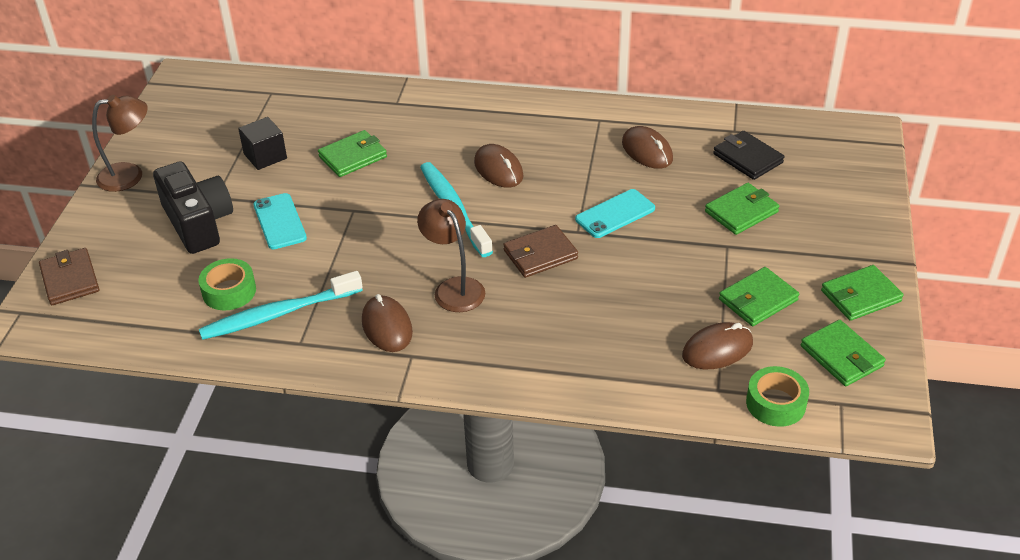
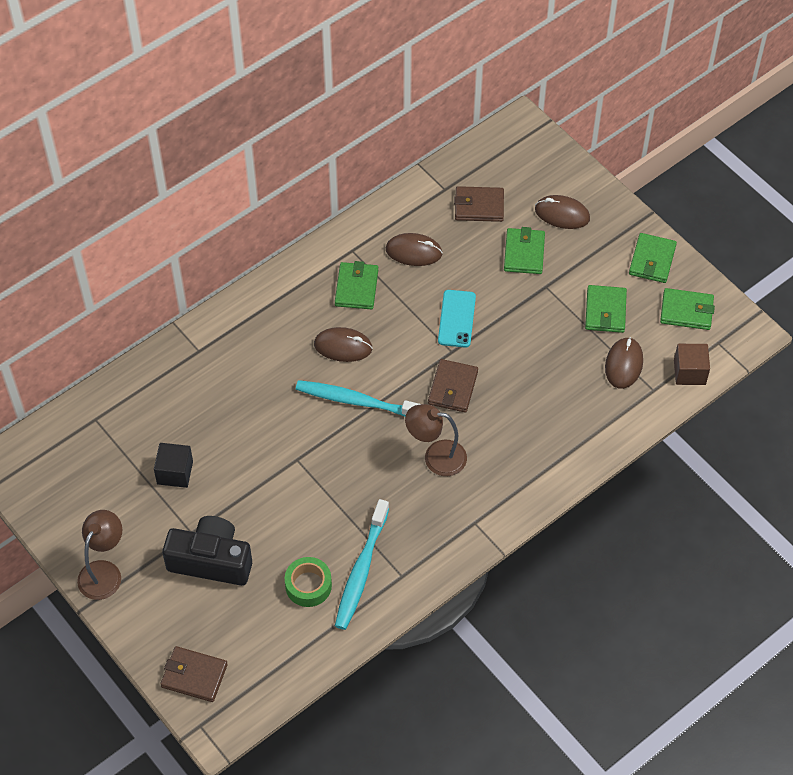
camera: 50 degrees left, 15 degrees up
turquoise phone [253,193,307,249] -> none
green wallet [318,130,387,177] -> green wallet moved to [335,261,378,309]
brown mouse [362,294,413,352] -> brown mouse moved to [535,195,590,229]
black wallet [713,131,784,180] -> brown wallet [454,186,504,222]
green tape [746,366,809,427] -> brown cube [674,344,710,385]

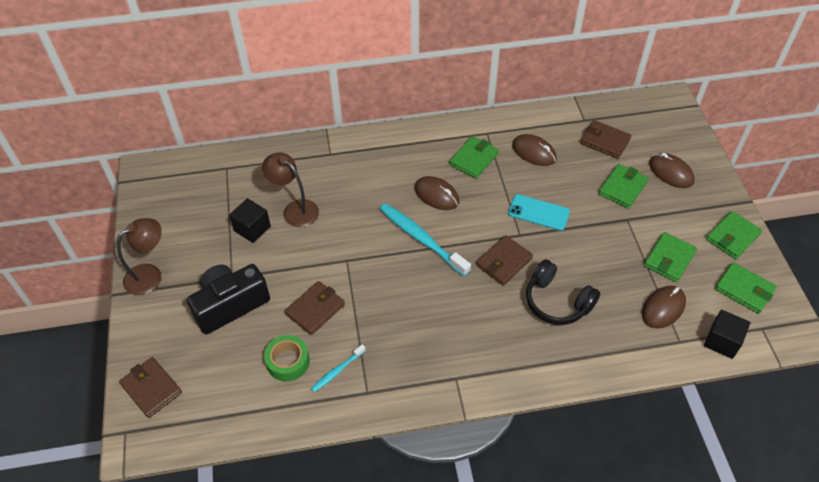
camera: 30 degrees right, 5 degrees down
black camera [162,516,252,586] -> black camera turned 75 degrees counterclockwise [187,264,270,334]
turquoise toothbrush [335,499,389,630] -> turquoise toothbrush [311,344,366,392], size x0.51
brown lamp [405,404,467,476] -> brown lamp moved to [262,152,319,227]
turquoise phone [438,290,476,348] -> turquoise phone turned 75 degrees clockwise [508,194,570,231]
brown cube [674,344,710,385] -> black cube [704,309,751,359]
none -> brown wallet [285,281,345,335]
none -> black headphones [526,259,600,325]

